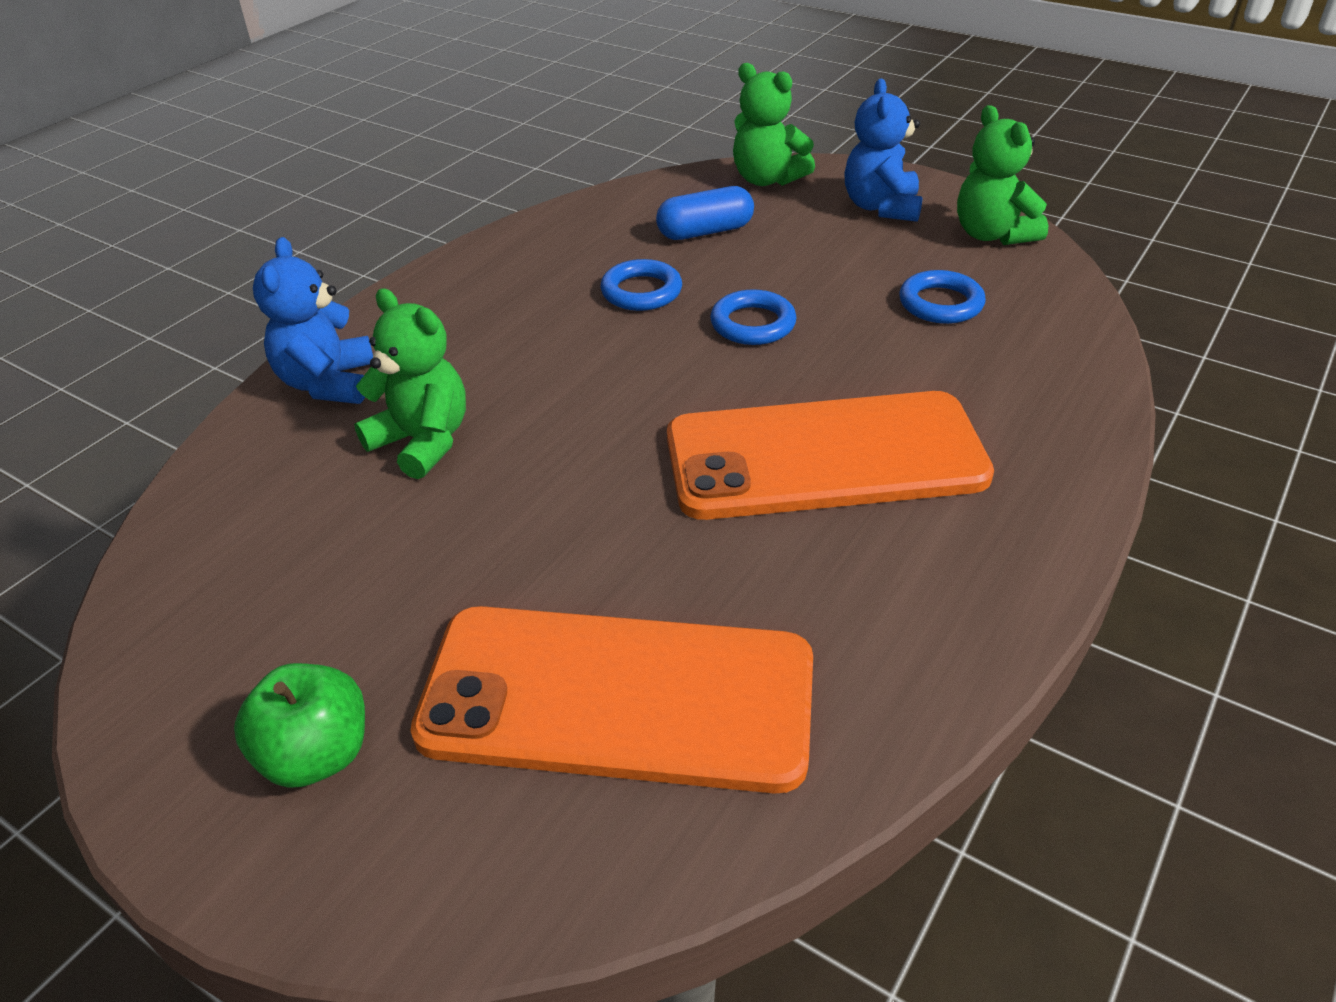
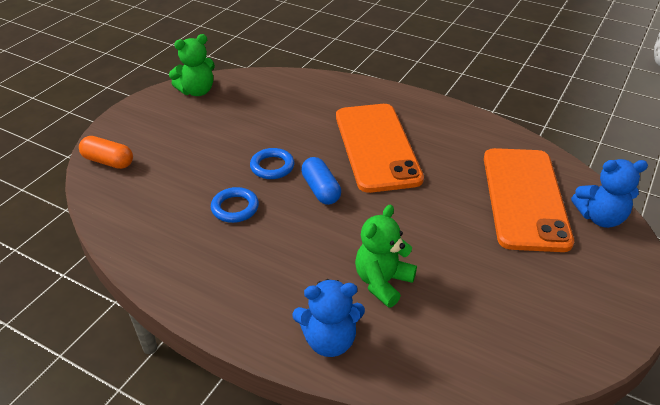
camera: 95 degrees left, 0 degrees up
green apple [234,663,365,788] -> none
blue capsule [656,186,754,240] -> blue capsule moved to [301,157,341,205]
green teddy bear [733,63,815,186] -> orange capsule [79,136,133,169]
blue teddy bear [844,79,923,222] -> blue teddy bear moved to [571,159,648,228]
blue ring [899,270,986,324] -> none

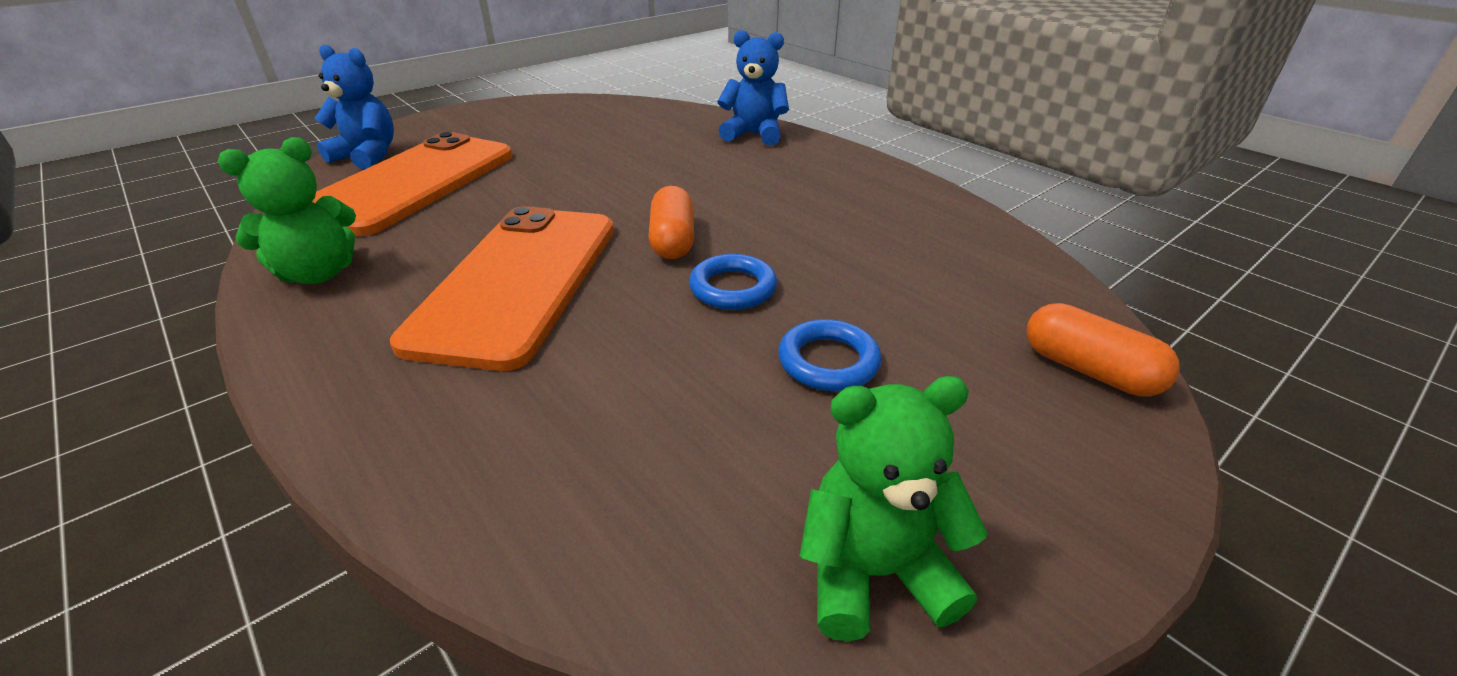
camera: 160 degrees left, 5 degrees down
blue ring [211,187,259,223] -> blue ring moved to [778,319,882,391]
blue capsule [301,157,341,205] -> orange capsule [648,186,694,259]
green teddy bear [355,205,417,308] -> green teddy bear moved to [218,137,356,284]

